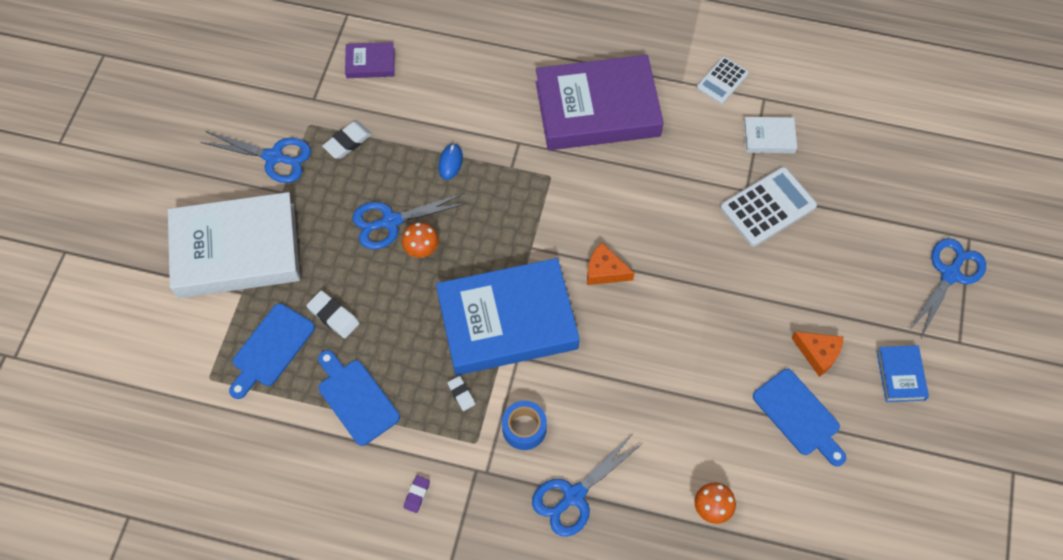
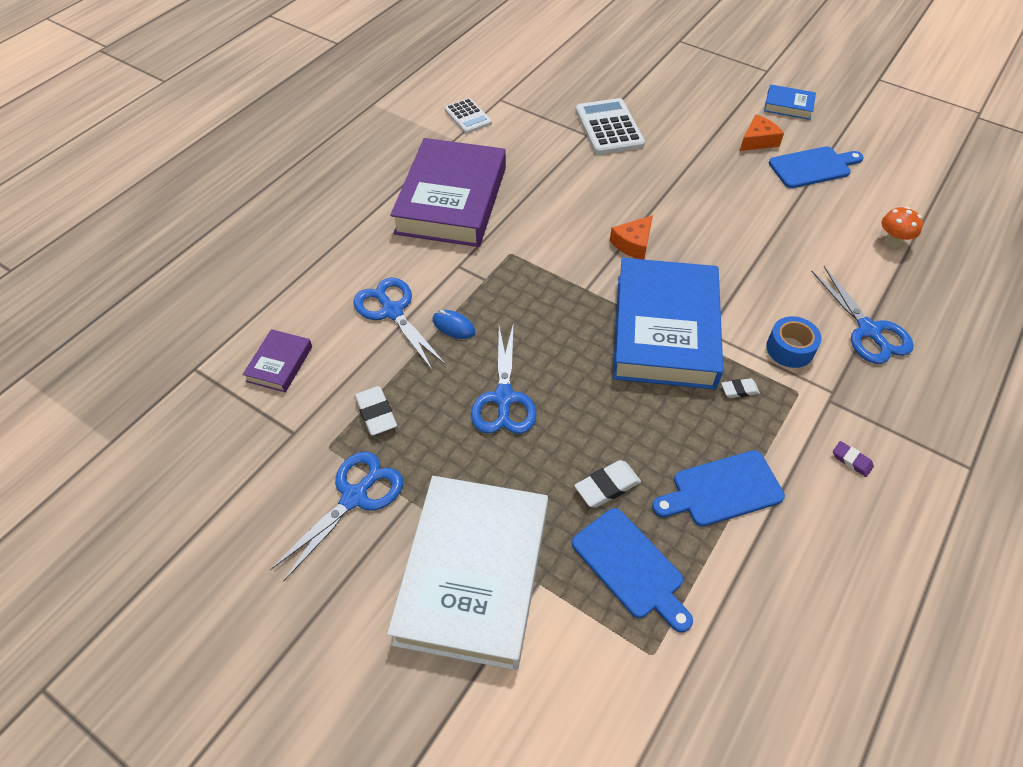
camera: 70 degrees left, 10 degrees down
orange mushroom [402,222,439,258] -> none
white book [743,117,797,153] -> none
blue scissors [909,238,986,338] -> blue scissors moved to [353,277,446,370]

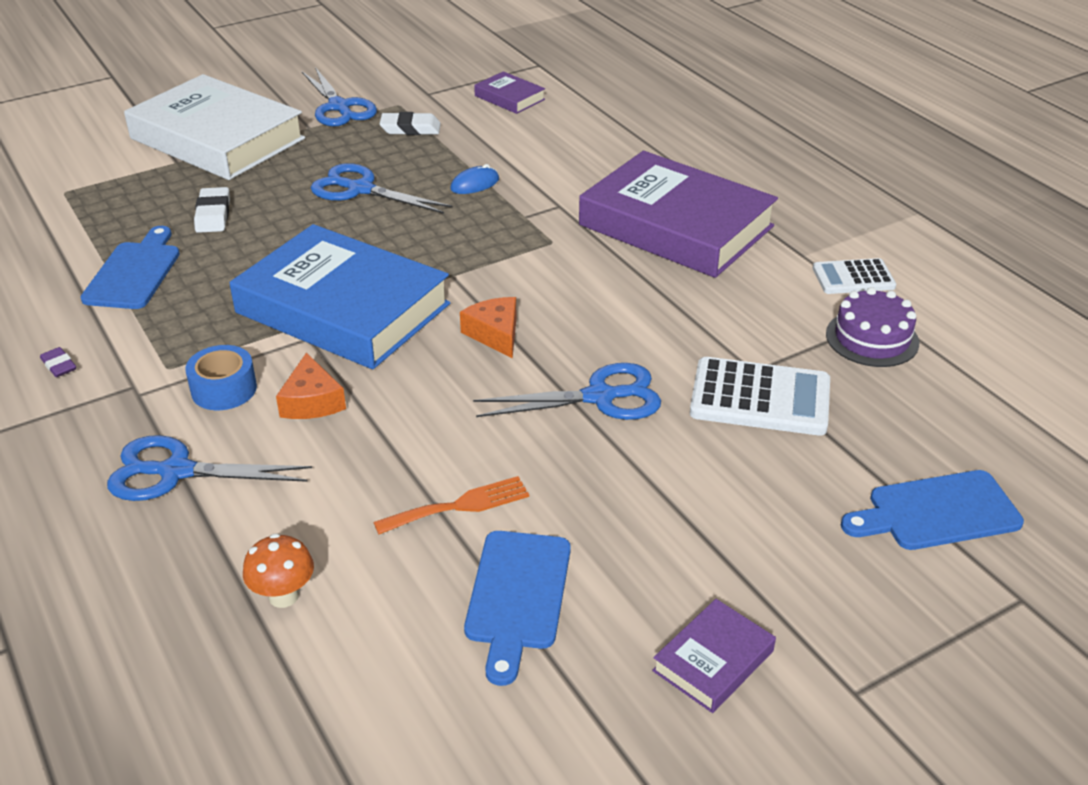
camera: 115 degrees right, 15 degrees down
blue scissors [353,277,446,370] -> blue scissors moved to [473,363,661,420]
blue cutting board [572,508,693,633] -> blue cutting board moved to [841,470,1024,550]
white eraser [721,378,760,398] -> none
orange cheese [740,115,784,151] -> orange cheese moved to [276,353,346,419]
blue book [764,84,816,120] -> purple book [652,599,776,713]
purple eraser [833,441,874,477] -> purple eraser turned 75 degrees clockwise [40,347,76,377]
none -> orange fork [373,476,529,534]
none -> purple cake [826,287,919,367]

